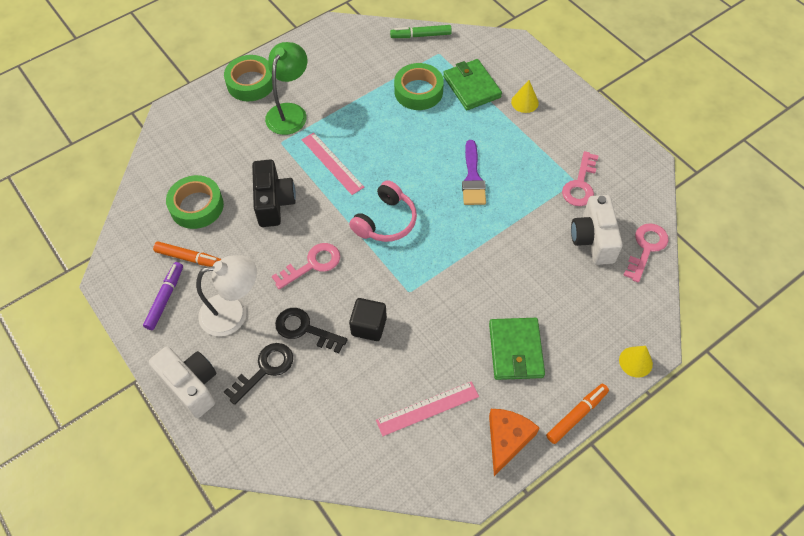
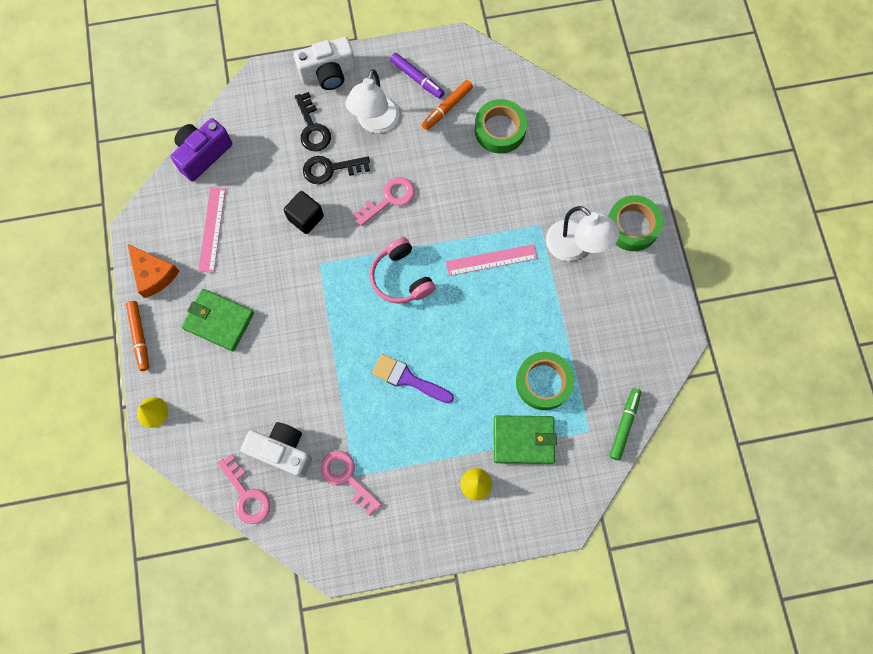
camera: 115 degrees right, 15 degrees up
black camera [252,160,296,227] -> none
green lamp [265,42,307,135] -> white lamp [546,206,620,261]
pink key [272,243,340,289] -> pink key turned 120 degrees counterclockwise [352,177,415,226]
black key [275,308,347,353] -> black key turned 150 degrees counterclockwise [303,156,370,184]
none -> purple camera [170,118,232,181]

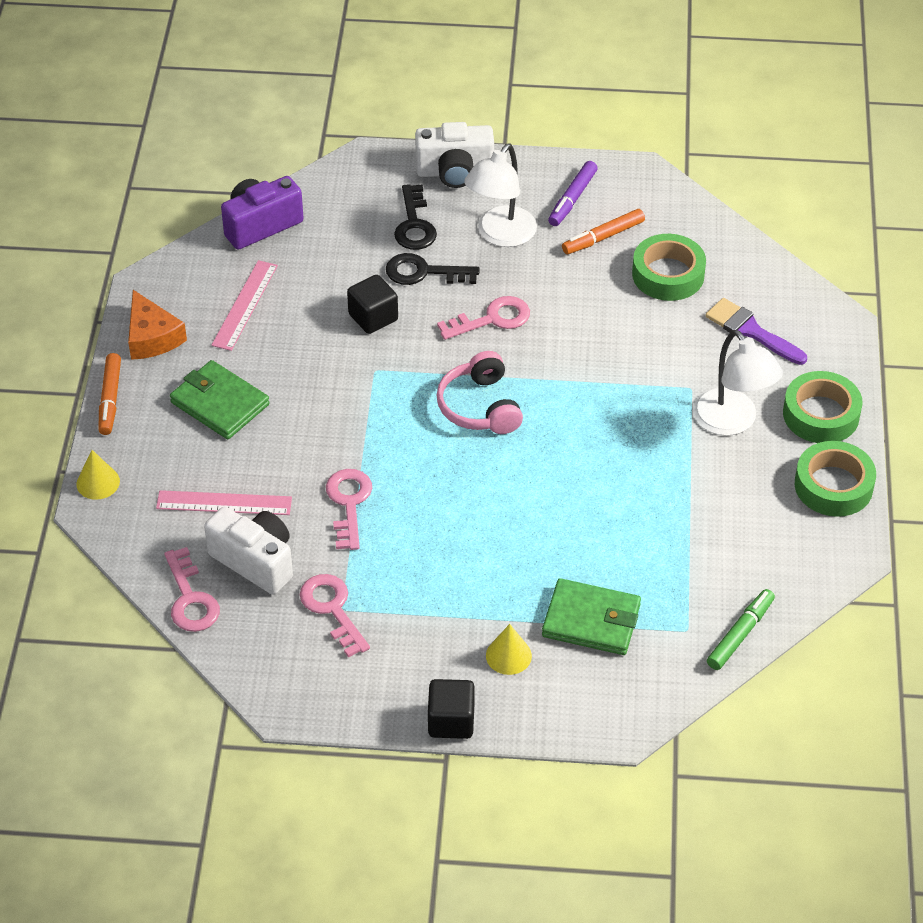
camera: 15 degrees right, 25 degrees down
purple brush [372,354,454,403] -> purple brush moved to [705,298,807,365]
purple marker [390,53,444,99] -> purple marker turned 60 degrees clockwise [548,161,598,226]
pink ruler [445,244,538,276] -> pink ruler moved to [156,490,292,515]
green tape [516,352,574,410] -> green tape moved to [795,441,876,517]
none -> pink key [326,469,372,550]
none -> black cube [428,679,475,739]

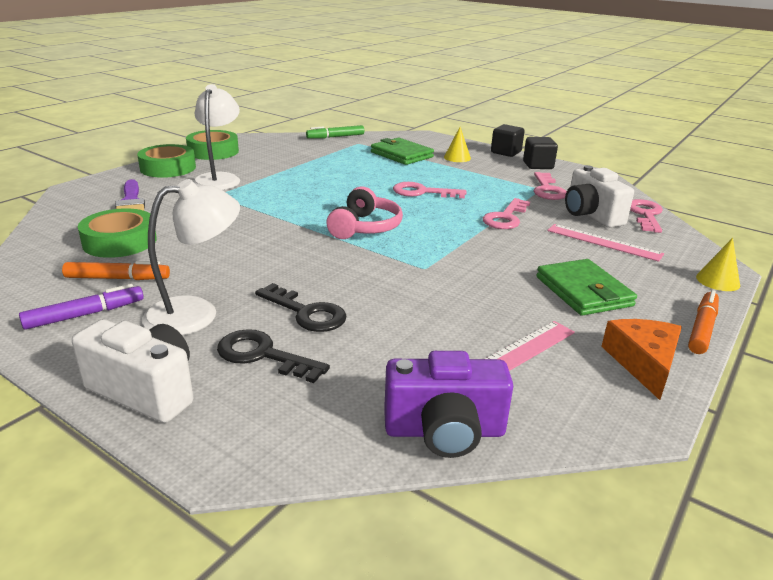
camera: 150 degrees left, 20 degrees down
black cube [347,275,398,334] -> black cube moved to [523,137,558,169]
black key [394,184,437,250] -> black key turned 90 degrees counterclockwise [217,329,330,383]
pink key [437,296,530,340] -> pink key moved to [393,182,467,198]

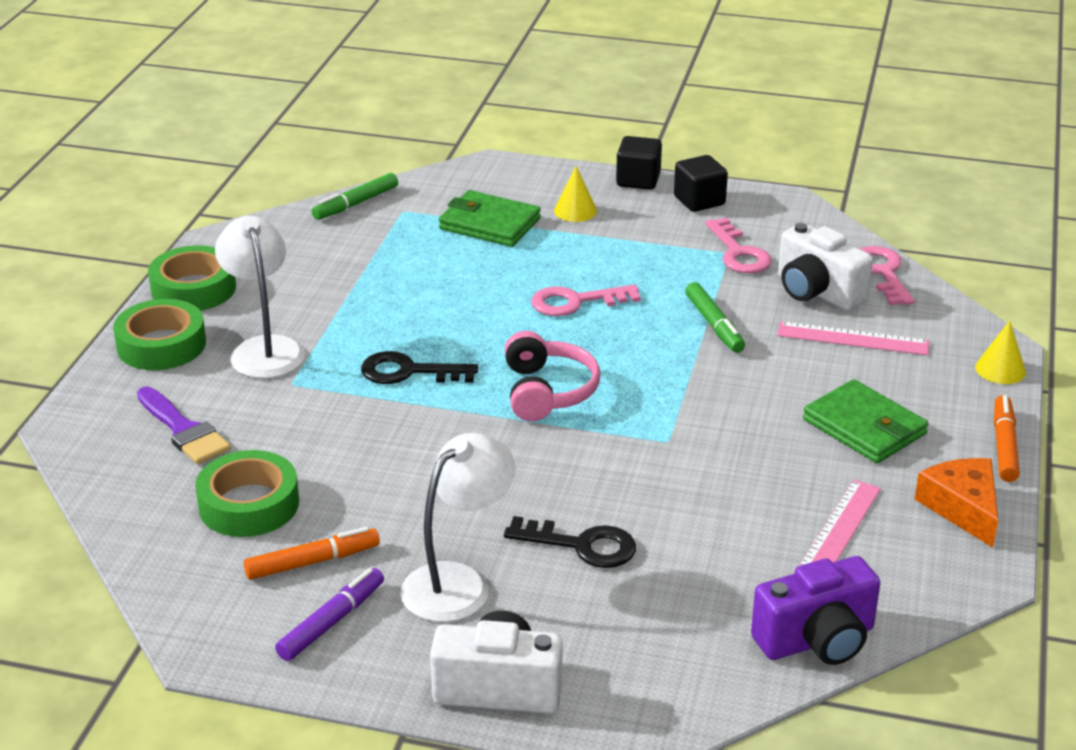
camera: 20 degrees left, 5 degrees up
black key [217,329,330,383] -> black key moved to [361,351,478,384]
pink key [483,198,530,229] -> green marker [685,282,745,353]

